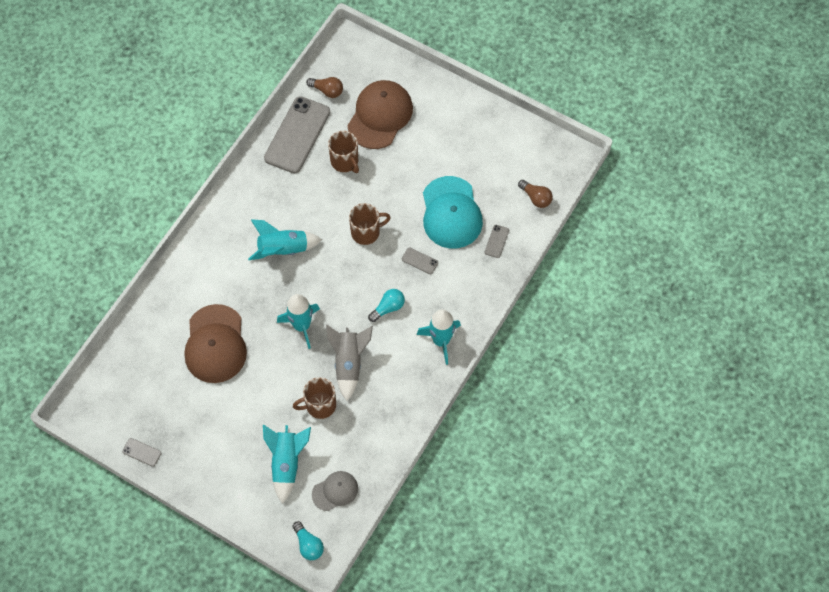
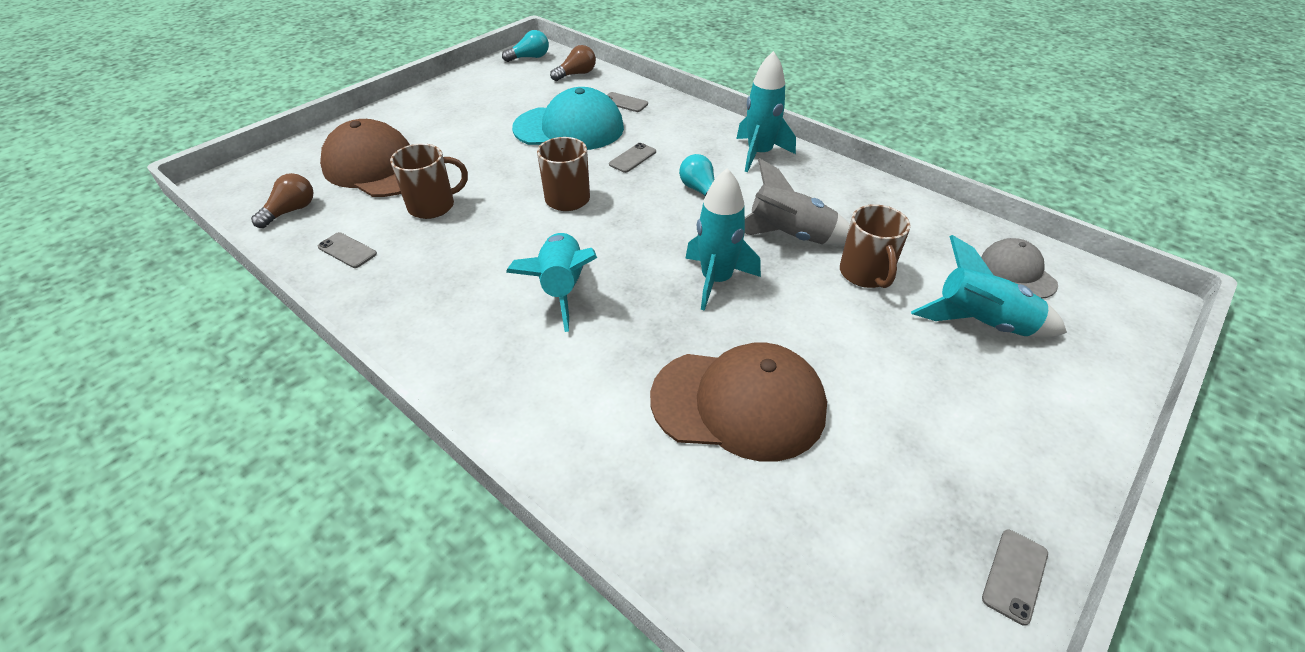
camera: 80 degrees left, 20 degrees down
grey phone [264,96,330,173] -> grey phone [318,232,377,268], size x0.41
turquoise light bulb [292,521,324,560] -> turquoise light bulb moved to [502,30,549,62]

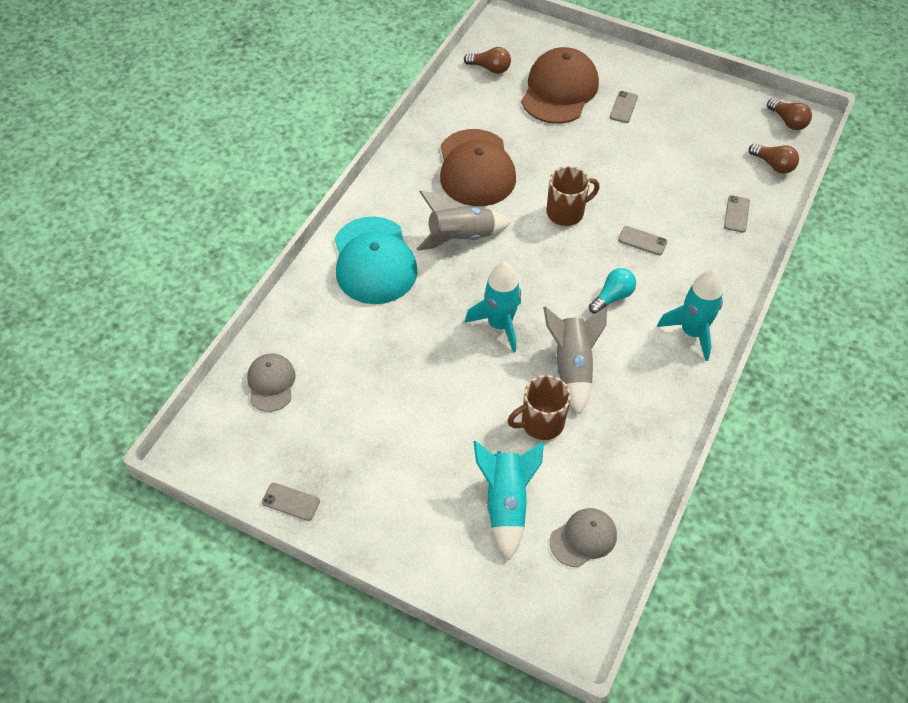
camera: 75 degrees right, 10 degrees up
grey phone [318,232,377,268] -> grey phone moved to [610,91,638,123]
brown mug [390,144,468,219] -> none
turquoise light bulb [502,30,549,62] -> brown light bulb [767,98,812,130]
turquoise rocket [506,233,597,332] -> grey rocket [416,191,511,251]
turquoise cap [512,87,624,150] -> turquoise cap moved to [335,217,417,304]
brown cap [650,342,827,462] -> brown cap moved to [440,129,516,206]
none -> grey cap [247,353,296,412]

